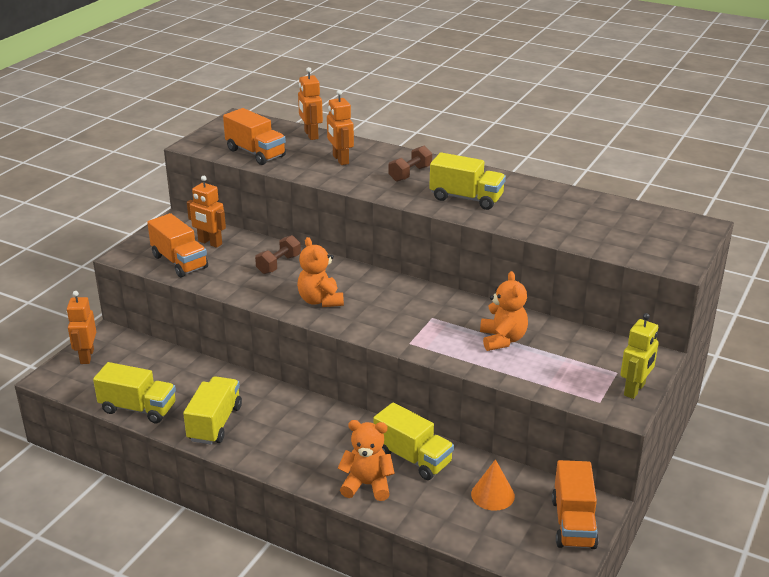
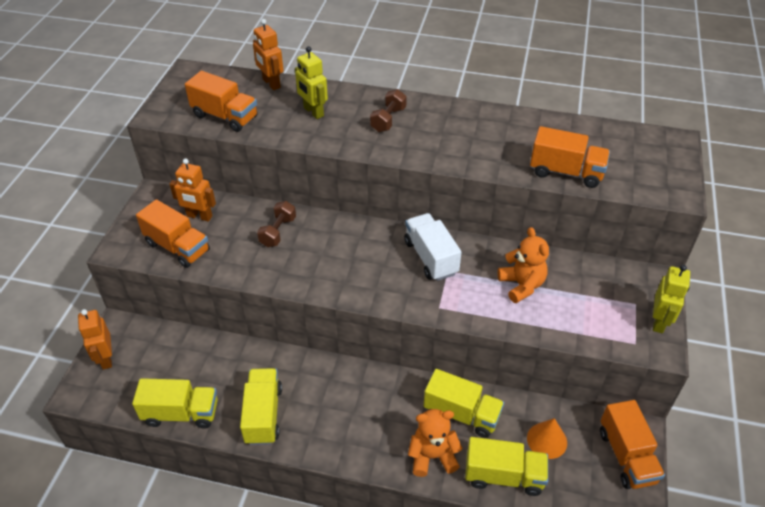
camera: 15 degrees left, 15 degrees up
orange teddy bear [297,237,344,307] -> none
orange robot [327,90,354,165] -> yellow robot [295,46,328,119]
yellow truck [429,152,506,210] -> yellow truck moved to [465,437,548,496]
none -> white truck [404,213,462,281]
none -> orange truck [530,126,610,188]

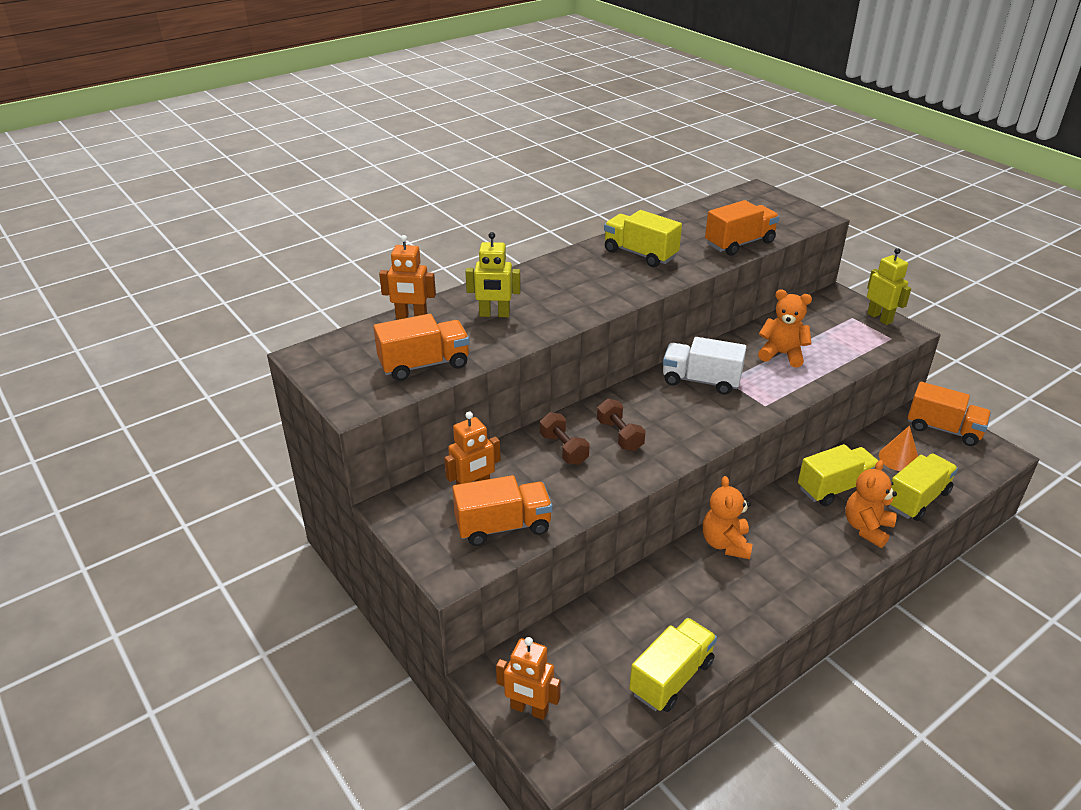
camera: 50 degrees left, 10 degrees down
yellow truck [240,368,282,445] -> yellow truck moved to [604,210,682,267]
brown dumbbell [370,89,407,132] -> brown dumbbell moved to [597,399,646,451]
none -> orange teddy bear [703,476,753,559]

